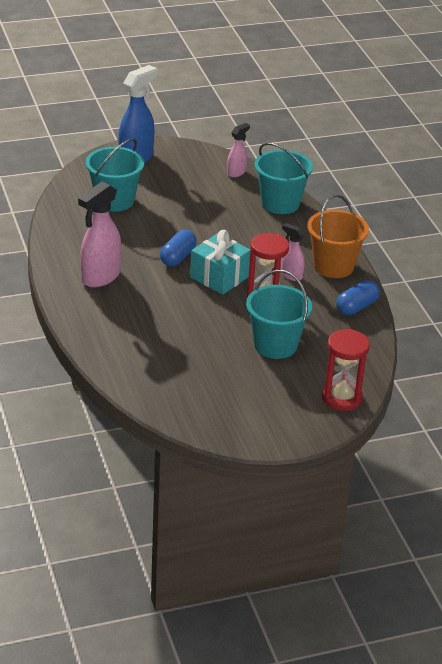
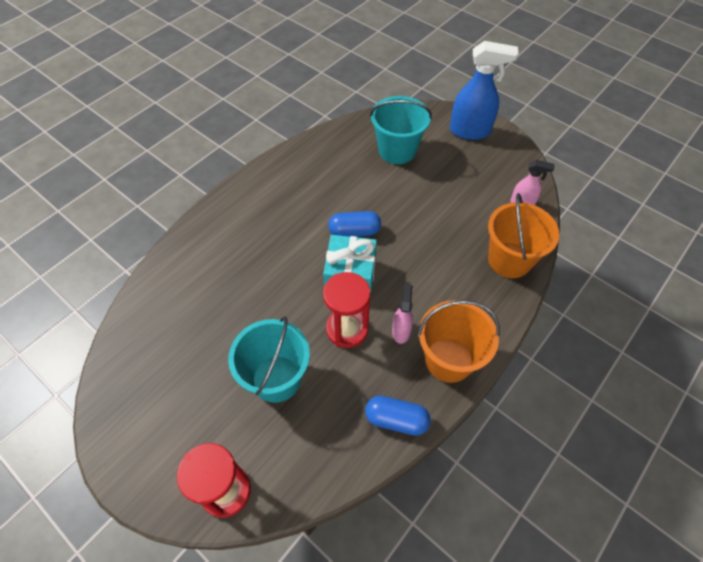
camera: 60 degrees right, 20 degrees up
pink spray bottle [78,181,121,287] -> none
turquoise bucket [255,142,313,214] -> orange bucket [488,193,559,278]

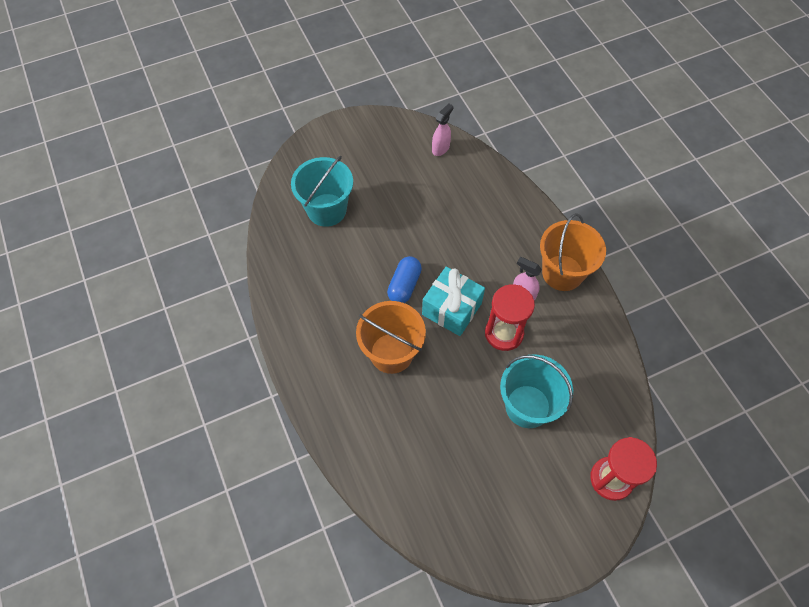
camera: 65 degrees left, 5 degrees up
blue capsule [365,396,431,436] -> none
blue spray bottle [450,41,518,140] -> none
orange bucket [488,193,559,278] -> orange bucket moved to [356,301,426,374]

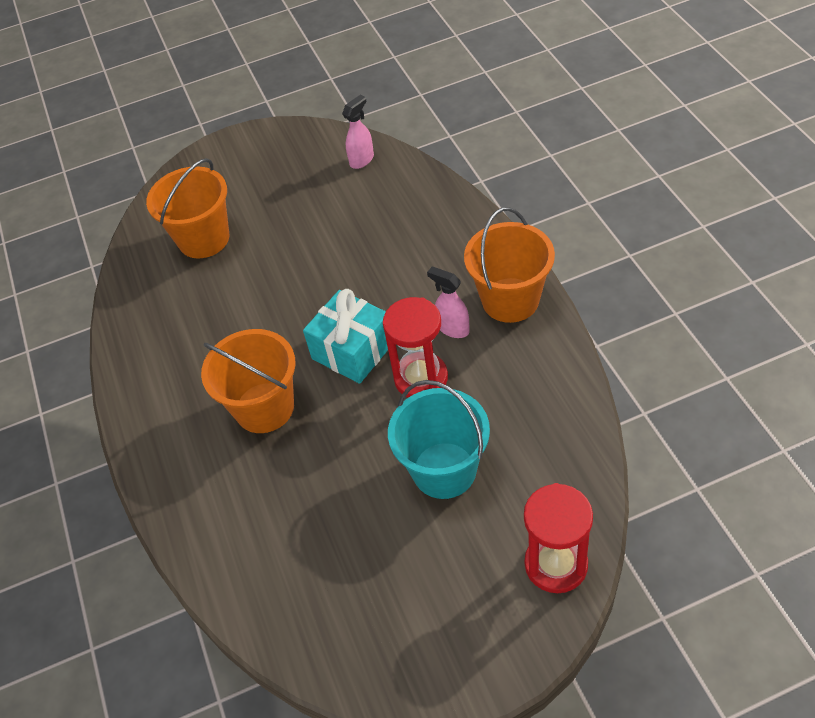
camera: 10 degrees right, 10 degrees down
turquoise bucket [291,156,353,227] -> orange bucket [146,158,229,258]
blue capsule [387,256,422,303] -> none

